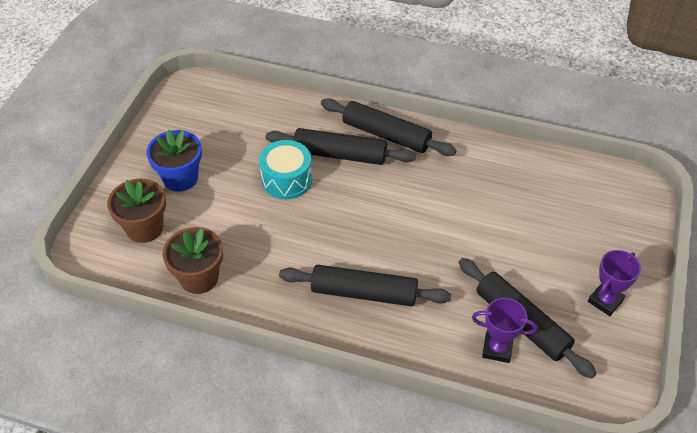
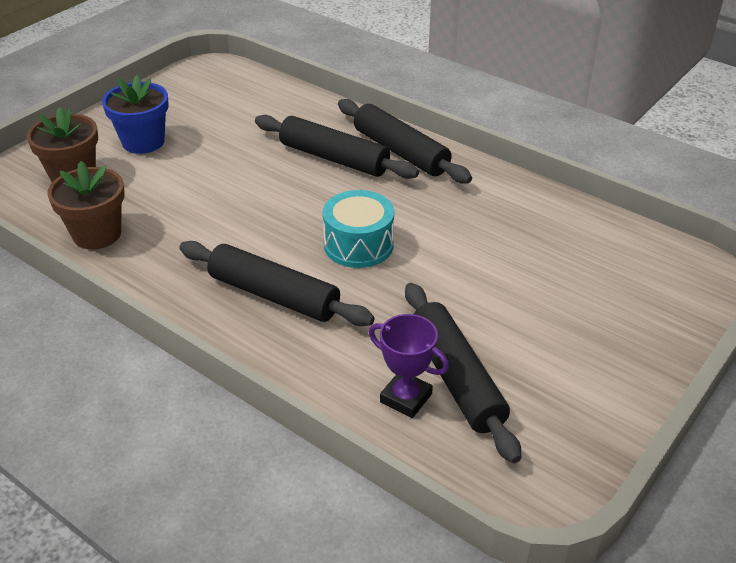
camera: 20 degrees right, 10 degrees down
turquoise drum [259,140,312,199] -> turquoise drum moved to [323,190,394,268]
purple trophy [588,250,641,316] -> none

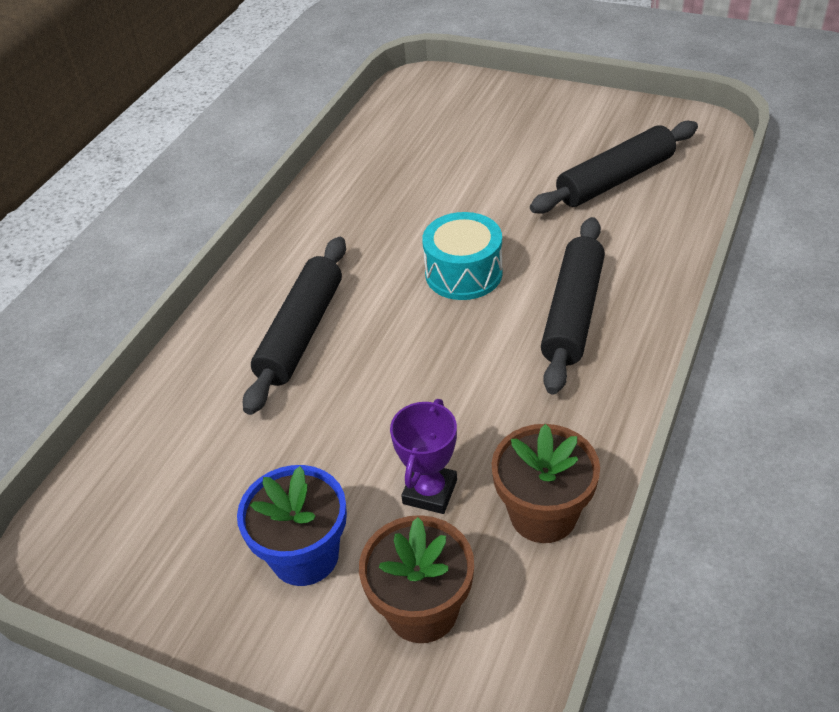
camera: 100 degrees left, 5 degrees up
black rolling pin [338,99,472,183] -> none
purple trophy [369,314,449,418] -> purple trophy moved to [390,399,457,514]

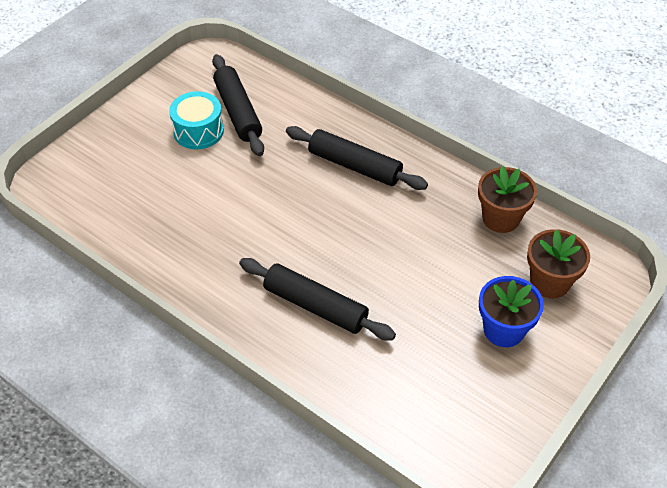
camera: 80 degrees left, 5 degrees up
purple trophy [390,399,457,514] -> none
turquoise drum [422,212,503,300] -> turquoise drum moved to [169,91,224,149]

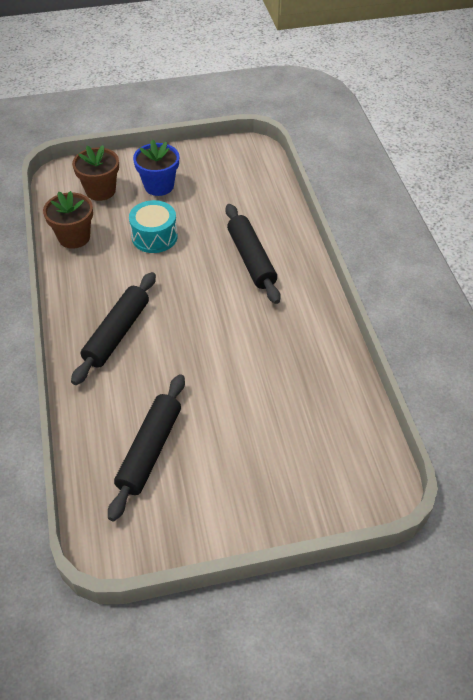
camera: 140 degrees left, 0 degrees up
turquoise drum [169,91,224,149] -> turquoise drum moved to [129,200,178,253]
black rolling pin [286,126,428,190] -> black rolling pin turned 45 degrees clockwise [71,272,156,385]

